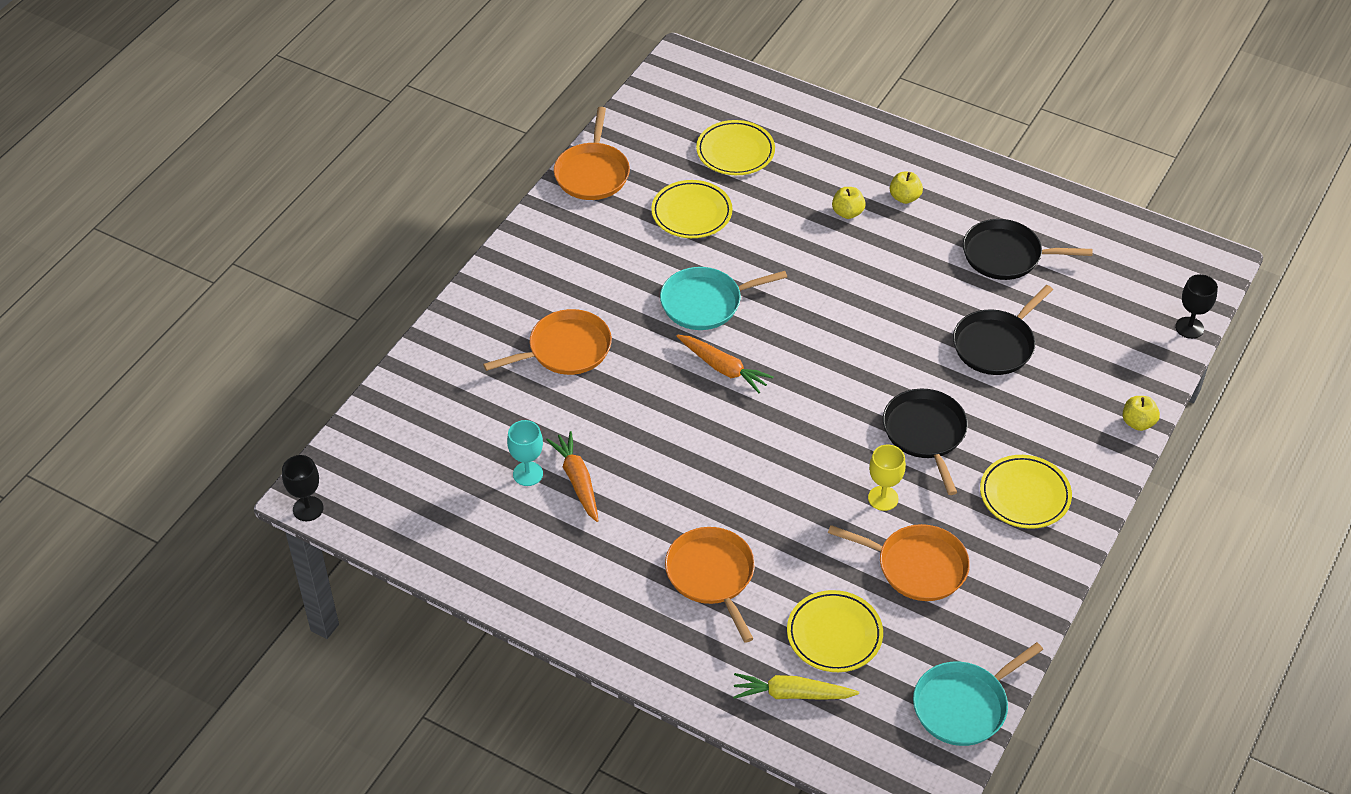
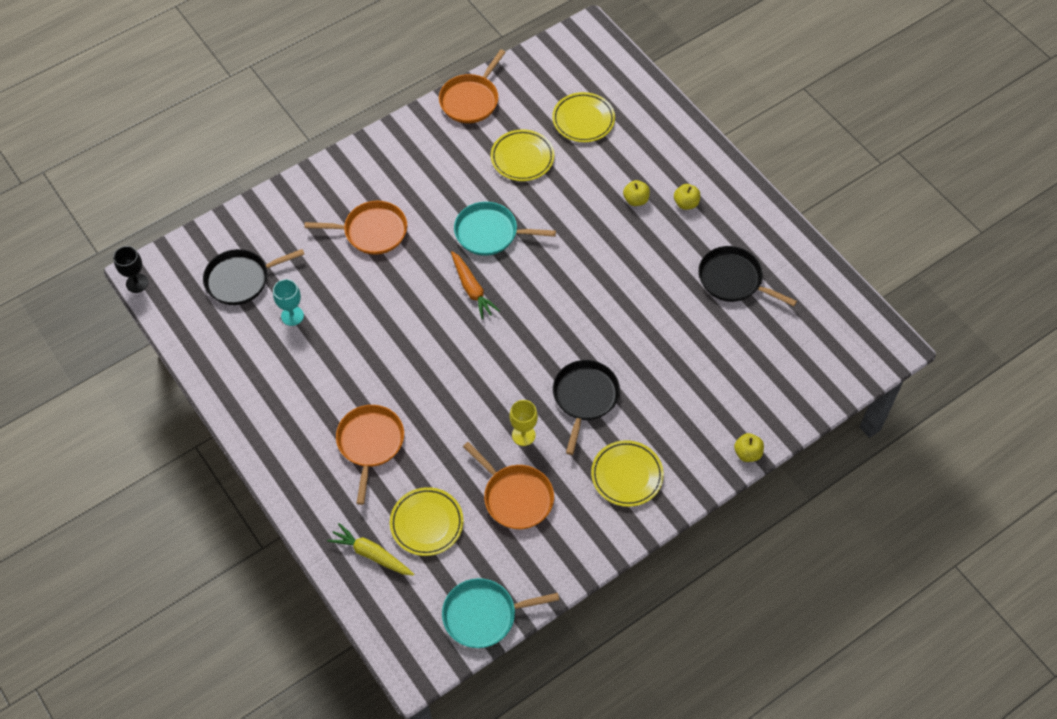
camera: 25 degrees right, 10 degrees up
orange carrot [546,431,598,522] -> none
black pan [953,285,1053,375] -> black pan moved to [203,249,305,305]
black goblet [1175,274,1218,339] -> none

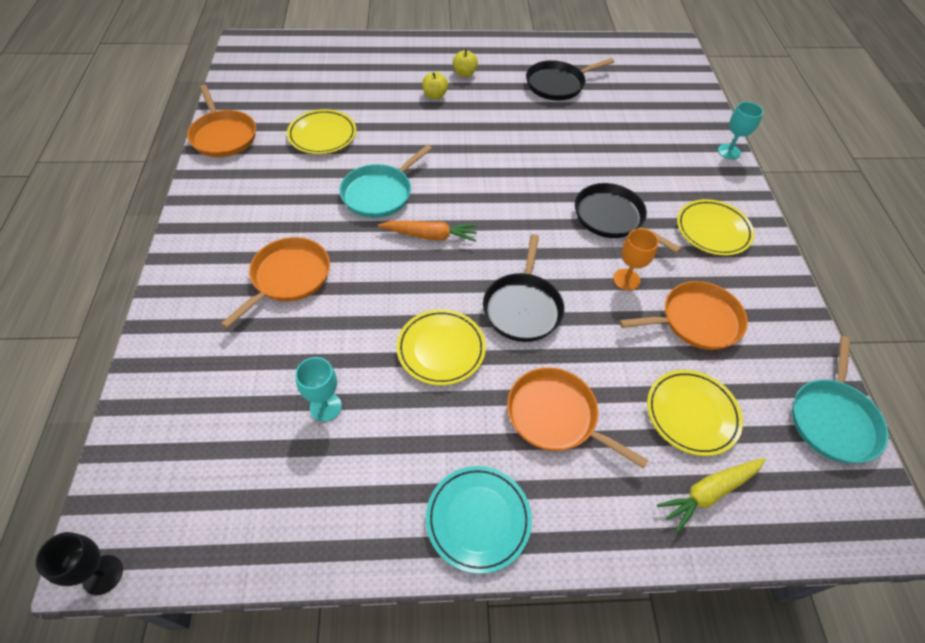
camera: 60 degrees left, 5 degrees down
black pan [203,249,305,305] -> black pan moved to [483,234,564,342]
yellow goblet [509,400,538,446] -> orange goblet [613,228,659,291]
yellow plate [552,92,615,142] -> yellow plate moved to [397,309,486,386]
yellow apple [734,433,764,462] -> turquoise goblet [718,102,763,159]
none -> turquoise plate [426,466,532,574]

